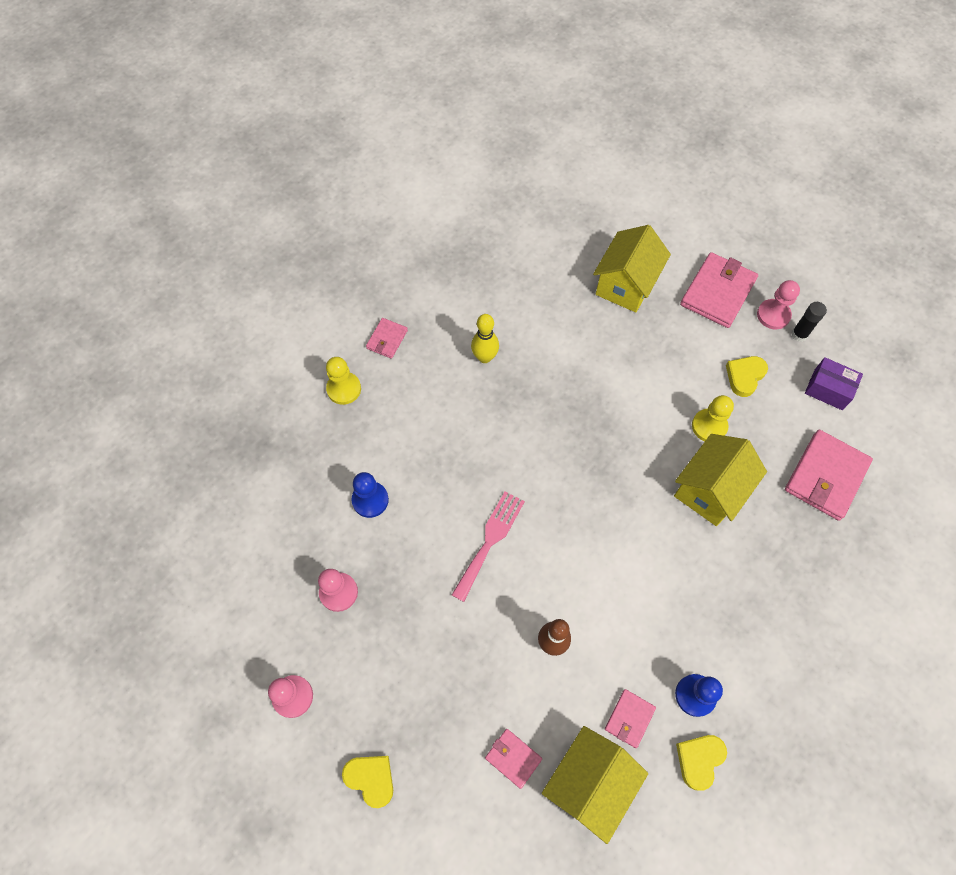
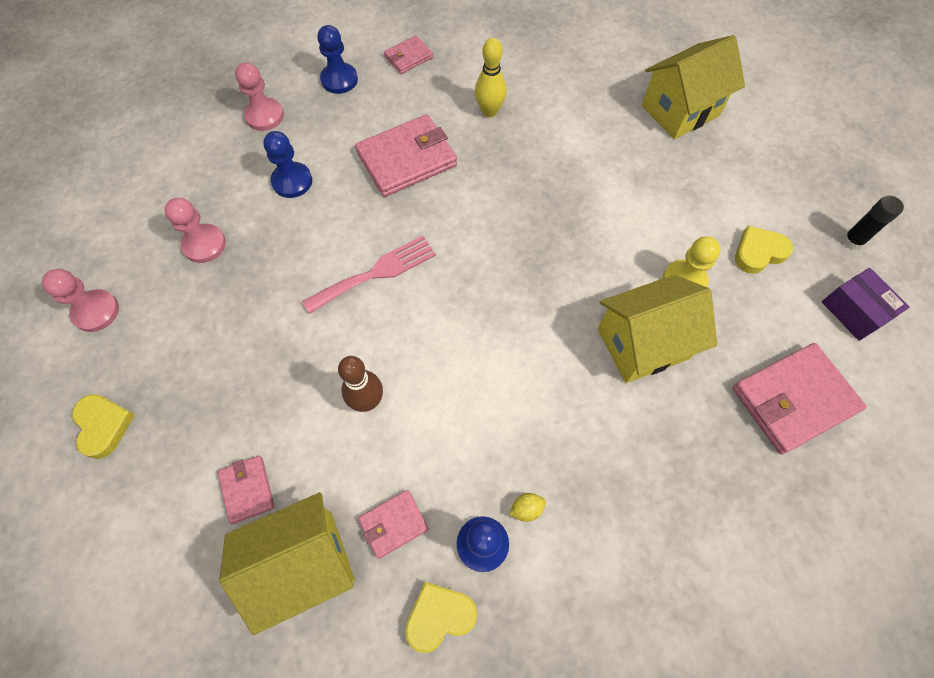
camera: 30 degrees right, 0 degrees up
yellow pawn [326,357,361,405] -> blue pawn [317,25,358,94]
pink wallet [680,252,758,328] -> pink wallet moved to [355,114,457,197]
pink pawn [757,280,800,329] -> pink pawn moved to [235,62,284,131]
none -> yellow lemon [509,493,546,522]

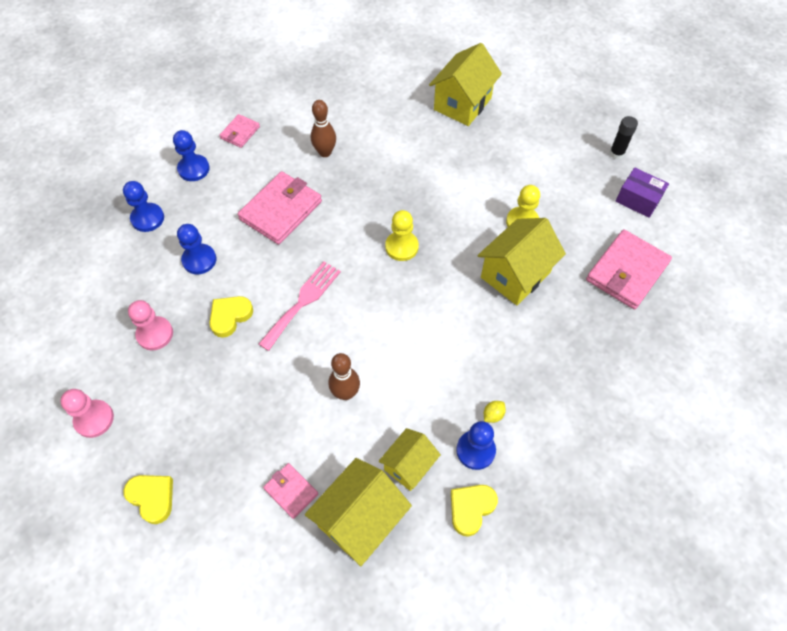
camera: 25 degrees left, 5 degrees down
pink pawn [235,62,284,131] -> blue pawn [123,181,164,232]
pink wallet [358,490,429,559] -> yellow house [379,428,441,491]
yellow bowling pin [475,38,507,117] -> brown bowling pin [311,100,336,157]
yellow heart [735,226,793,274] -> yellow heart moved to [209,296,253,338]
none -> yellow pawn [385,210,419,261]

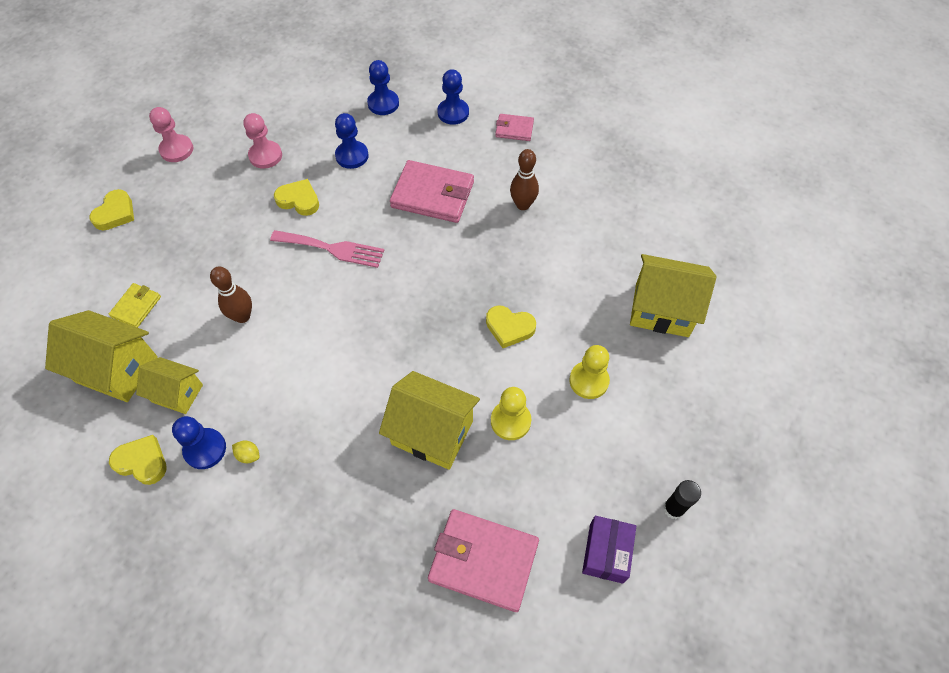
camera: 70 degrees right, 0 degrees up
pink wallet [263,463,318,519] -> yellow wallet [108,283,161,328]
yellow pawn [385,210,419,261] -> yellow pawn moved to [569,345,610,399]
none -> yellow heart [486,306,536,348]

